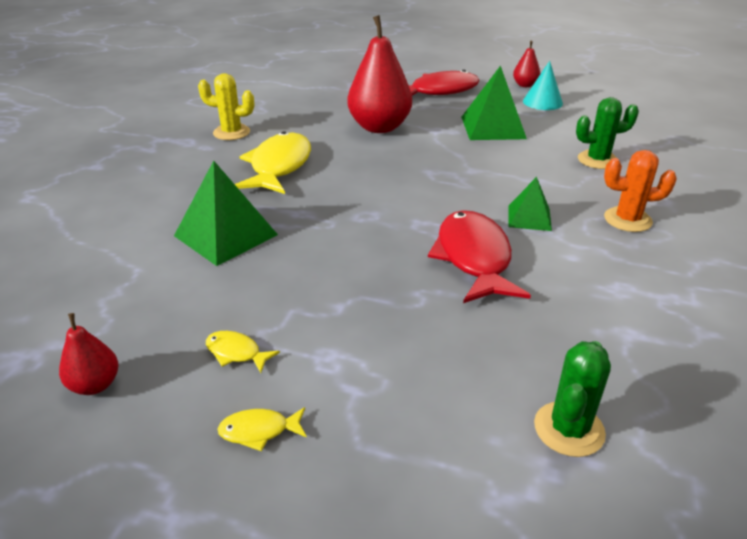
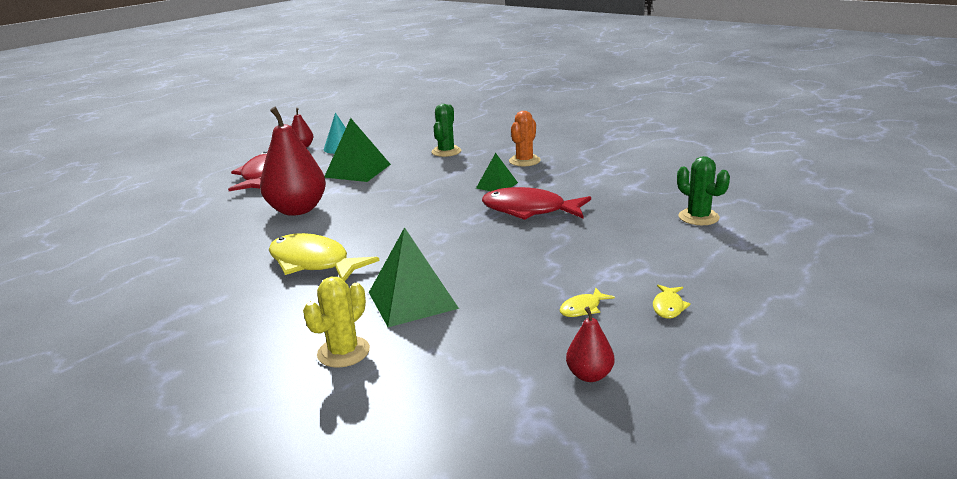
camera: 65 degrees left, 10 degrees down
yellow cactus [198,73,254,140] -> yellow cactus moved to [303,277,370,368]

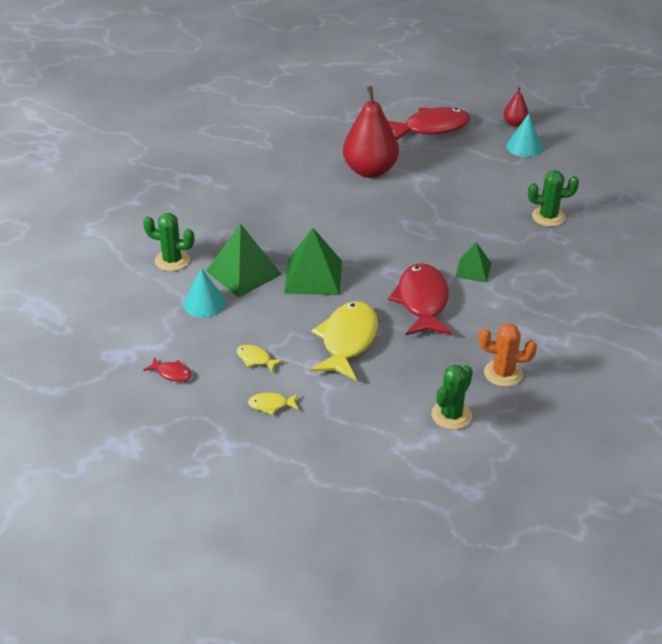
camera: 70 degrees right, 15 degrees up
yellow fish [269,233,379,281] -> yellow fish moved to [310,301,378,380]
yellow cactus [303,277,370,368] -> green cactus [143,213,195,271]
green pyramid [324,118,391,182] -> green pyramid moved to [284,228,342,295]
orange cactus [509,111,541,166] -> orange cactus moved to [479,323,537,387]
red pear [566,307,614,382] -> red fish [143,357,192,382]
none -> turquoise cone [183,268,226,318]

